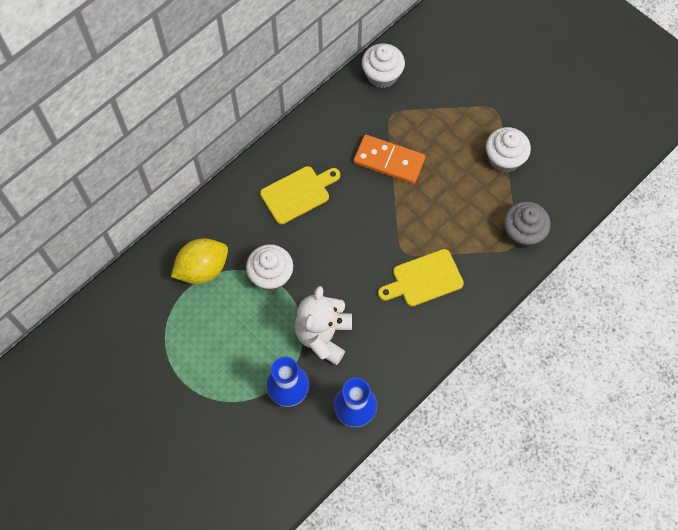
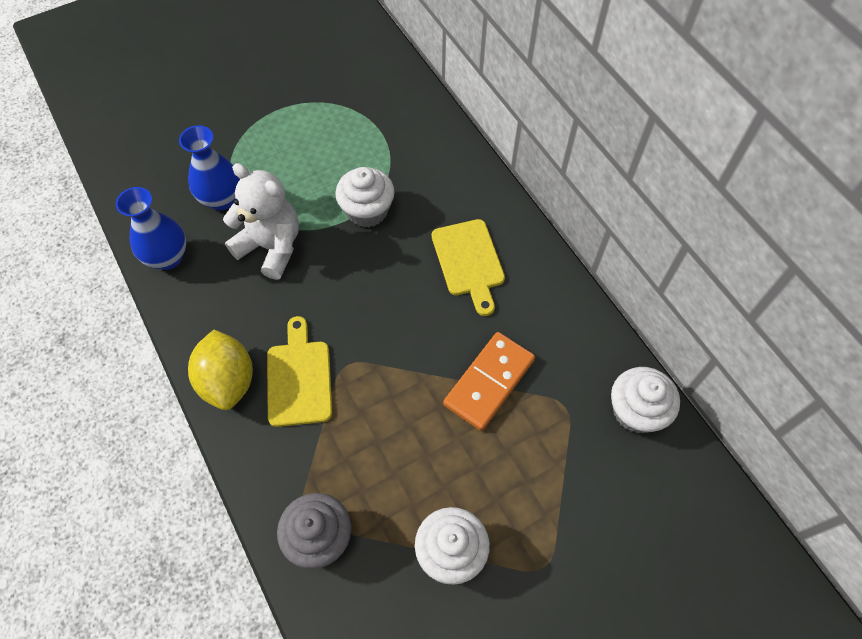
camera: 105 degrees right, 5 degrees down
yellow lemon [171,238,228,284] -> yellow lemon moved to [188,330,253,410]

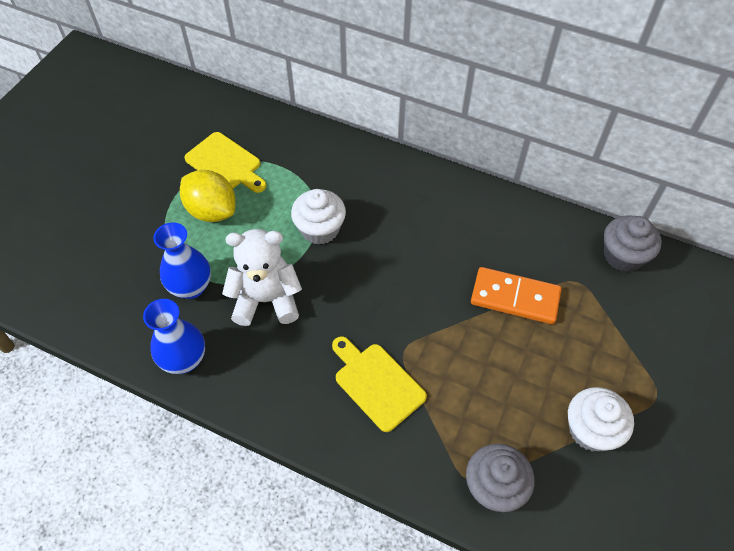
camera: 35 degrees left, 5 degrees down
yellow lemon [188,330,253,410] -> yellow lemon moved to [180,170,236,222]
yellow cutting board [432,219,505,316] -> yellow cutting board moved to [184,132,266,193]
orange domino [443,332,535,431] -> orange domino turned 75 degrees counterclockwise [471,267,562,324]
white cupcake [611,367,680,433] -> grey cupcake [604,215,662,272]

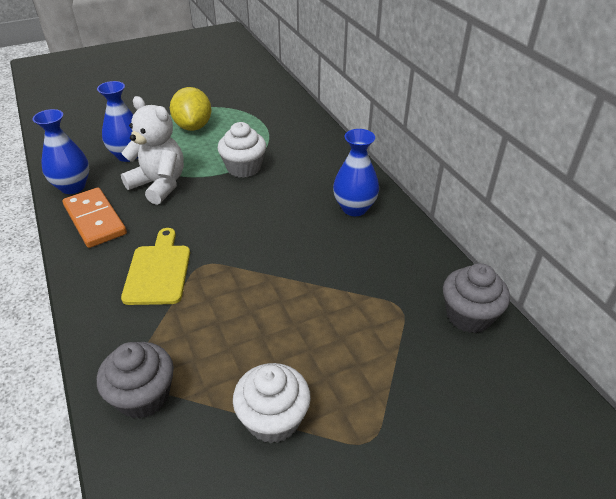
camera: 40 degrees right, 15 degrees down
yellow cutting board [184,132,266,193] -> none
orange domino [471,267,562,324] -> orange domino moved to [63,187,127,248]
none -> blue vase [333,129,379,216]

